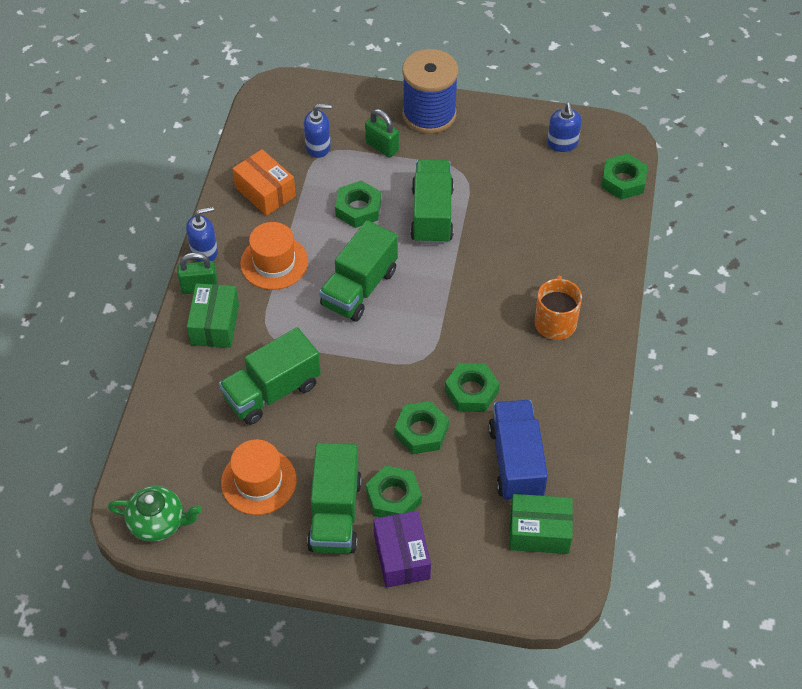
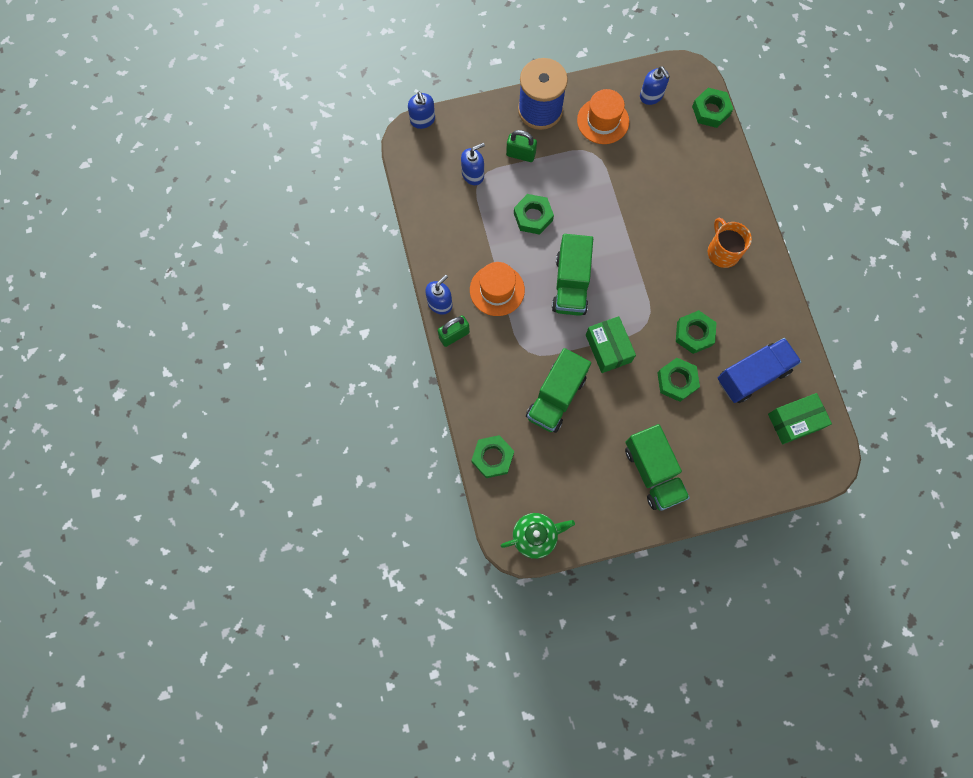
camera: 25 degrees left, 20 degrees up
green box [187,283,239,348] -> green box moved to [586,316,636,373]
orange hat [221,439,296,515] -> orange hat moved to [577,89,629,144]
orange box [232,149,296,216] -> none
green nut [366,466,422,517] -> green nut moved to [471,435,514,478]
purple box [373,511,431,588] -> none
green truck [410,159,454,244] -> none
blue truck [488,400,548,502] -> blue truck turned 90 degrees clockwise [718,338,801,403]
none -> blue soap dispenser [408,92,435,129]

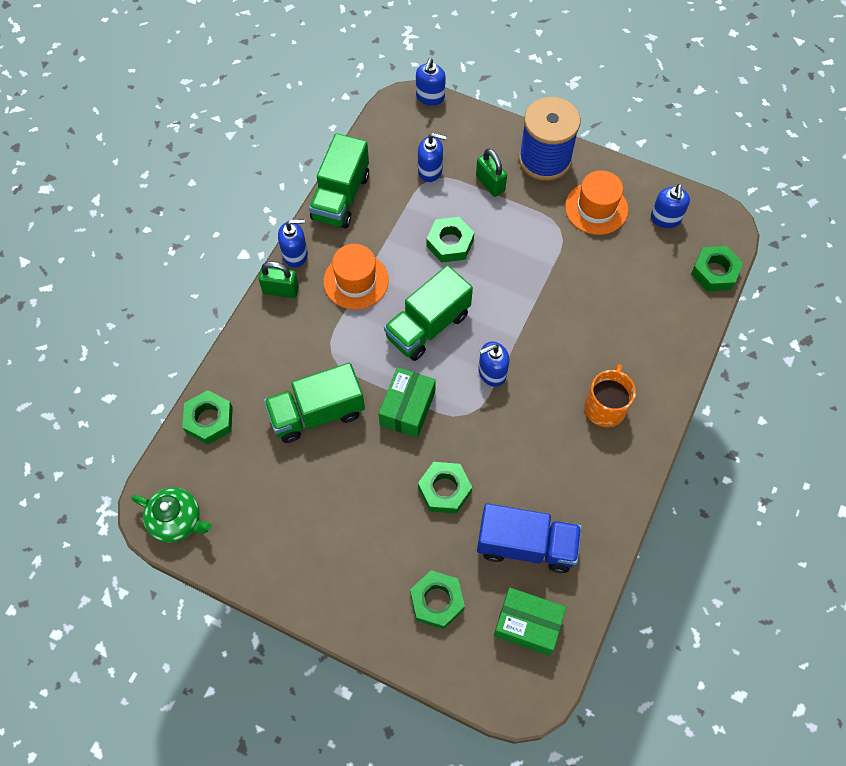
camera: 40 degrees right, 10 degrees down
green truck [625,424,690,511] -> green truck moved to [309,133,369,228]
green nut [676,310,716,354] -> green nut moved to [410,570,465,629]
none -> blue soap dispenser [478,341,509,387]

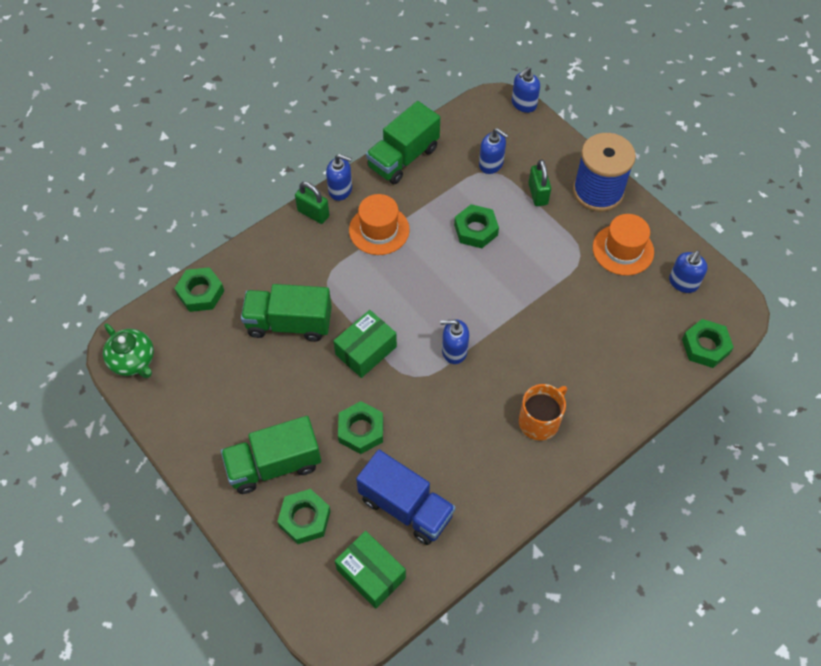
camera: 25 degrees right, 5 degrees down
green truck [384,265,473,361] -> green truck moved to [221,416,321,494]

